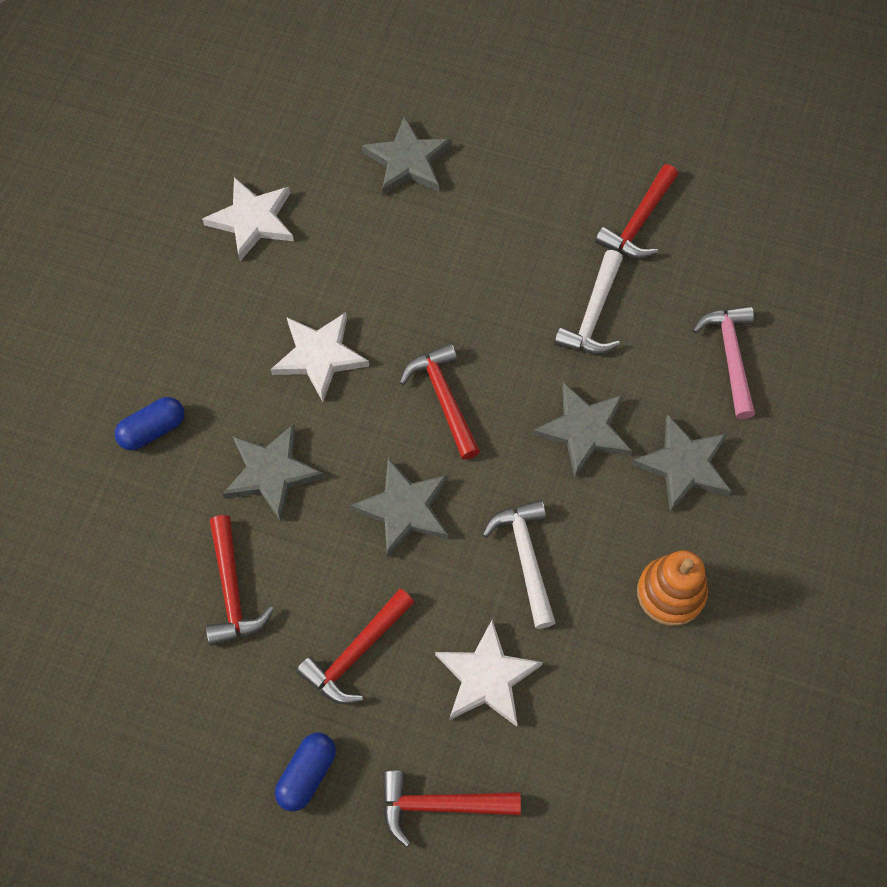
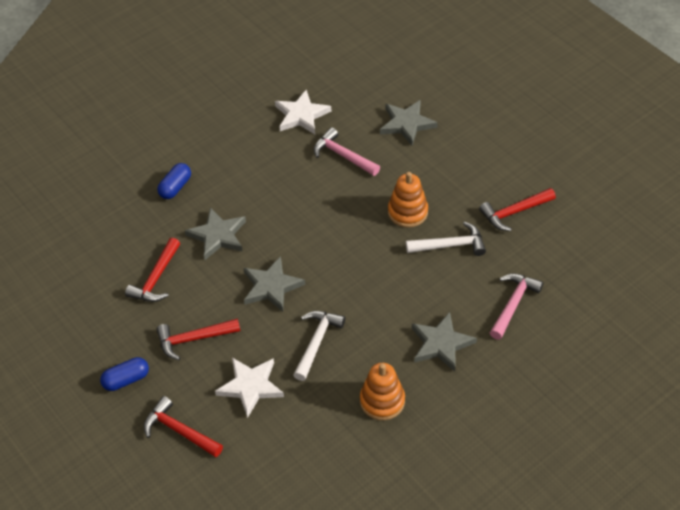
camera: 35 degrees right, 15 degrees down
blue capsule [114,397,184,450] -> blue capsule turned 60 degrees counterclockwise [157,163,191,199]
white star [271,312,369,402] -> none
red hammer [400,343,480,460] -> none
grey star [532,382,632,478] -> none
white hammer [554,250,623,354] -> white hammer turned 150 degrees counterclockwise [406,222,486,256]
none -> pink hammer [314,127,380,176]
none -> orange stacking toy [388,172,428,228]

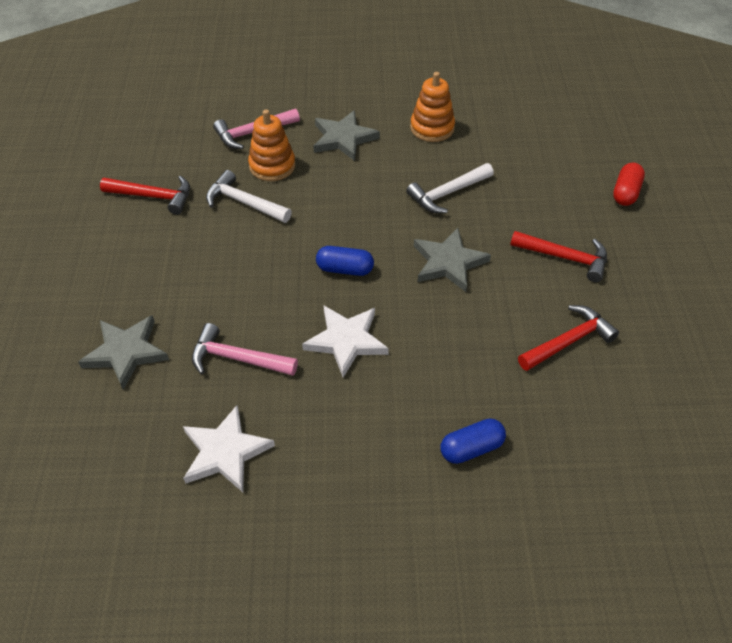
camera: 145 degrees left, 0 degrees up
blue capsule [100,357,149,391] -> blue capsule moved to [316,246,374,276]
red hammer [144,396,223,457] -> red capsule [613,162,645,206]
grey star [185,207,246,260] -> none
white star [215,358,284,418] -> white star moved to [302,306,389,377]
pink hammer [314,127,380,176] -> pink hammer turned 120 degrees clockwise [192,323,298,376]
orange stacking toy [388,172,428,228] -> orange stacking toy moved to [248,109,295,181]

